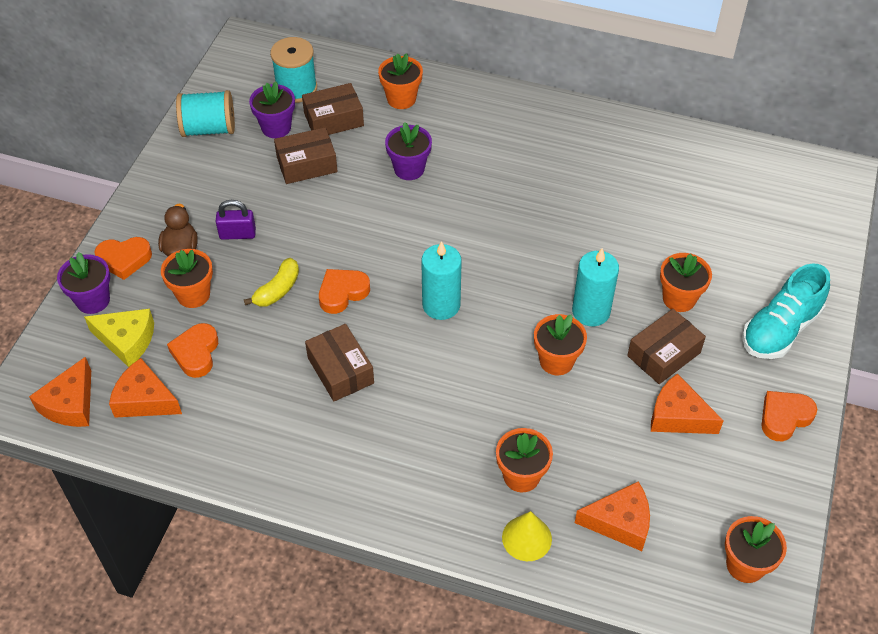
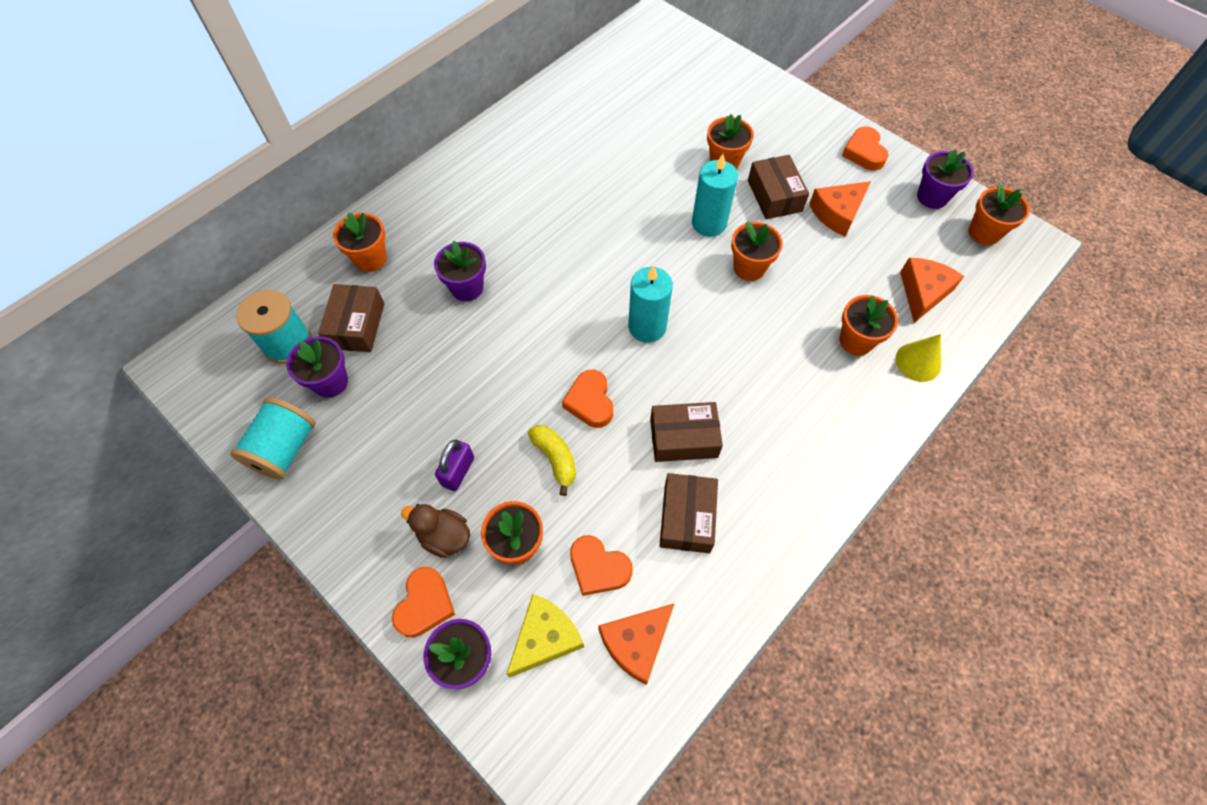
camera: 65 degrees left, 10 degrees up
orange cheese [29,357,91,427] -> none
brown box [274,127,338,184] -> brown box moved to [659,473,718,553]
turquoise shoe [742,263,830,359] -> none
none -> purple flower pot [917,149,974,209]

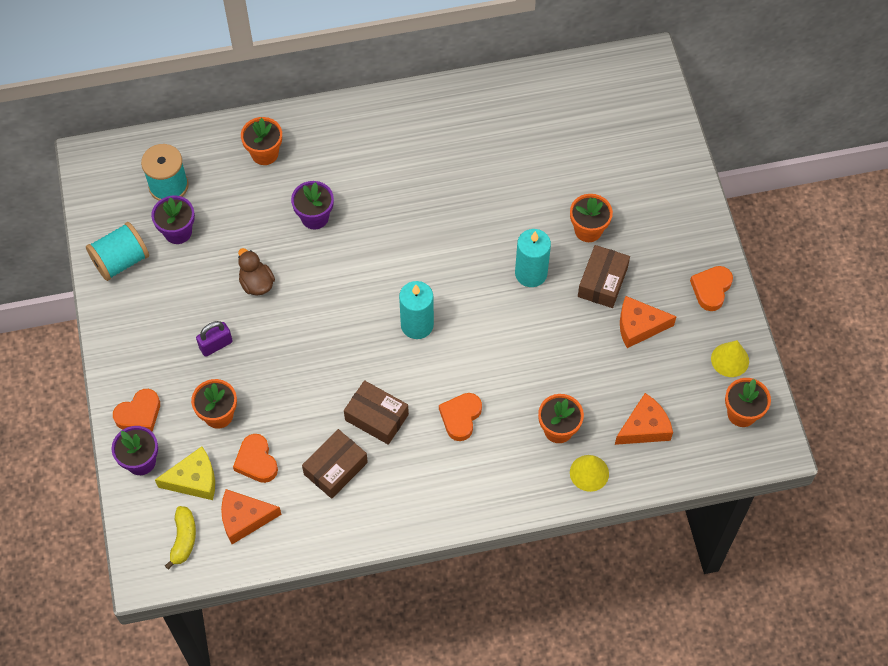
camera: 35 degrees right, 0 degrees up
brown box [318,284,384,352] -> none
brown duck [401,504,470,558] -> brown duck moved to [238,248,275,296]
yellow banana [528,425,576,496] -> yellow banana moved to [165,506,196,570]
orange heart [562,370,613,428] -> orange heart moved to [439,393,482,441]
orange flower pot [731,221,783,281] -> none
purple flower pot [917,149,974,209] -> yellow cone [711,340,749,377]

